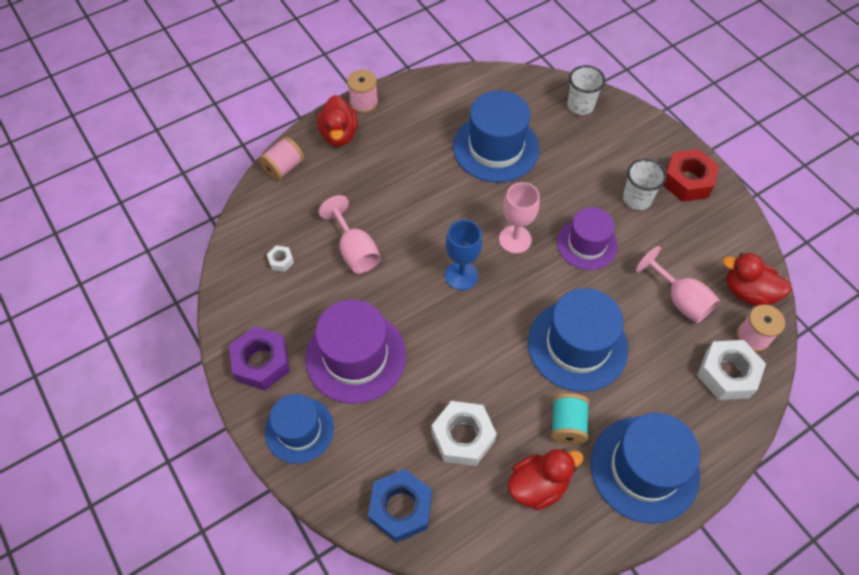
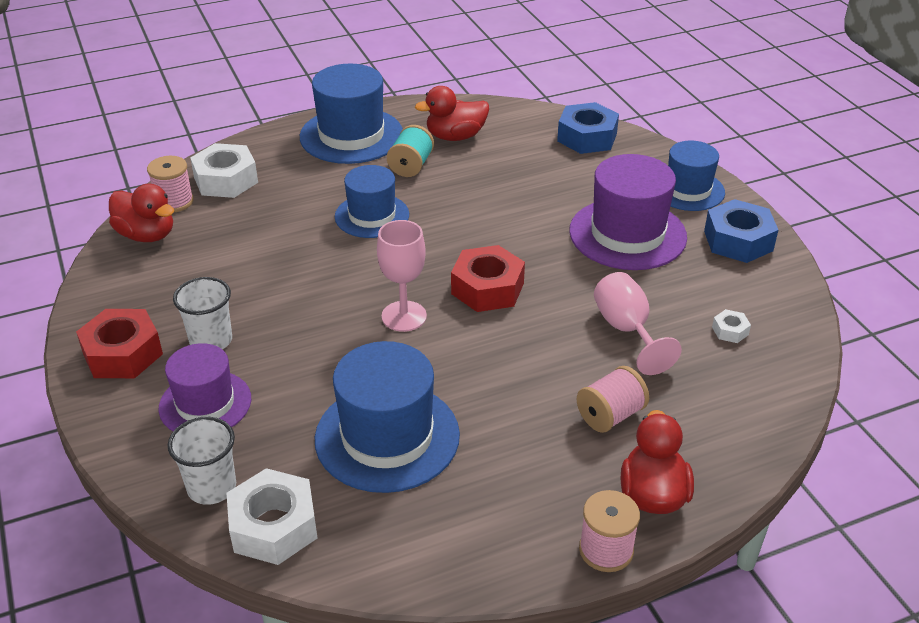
camera: 170 degrees left, 20 degrees down
purple nut [229,326,290,391] -> blue nut [704,199,778,263]
pink spool [259,137,304,181] -> pink spool moved to [576,366,649,433]
white nut [432,401,497,466] -> white nut moved to [226,468,317,565]
blue goblet [445,220,482,290] -> red nut [451,245,525,312]
blue hat [528,288,628,392] -> blue hat [335,165,409,238], size x0.65
purple hat [557,207,618,270] -> purple hat moved to [158,343,251,431]
pink goblet [635,246,720,324] -> none

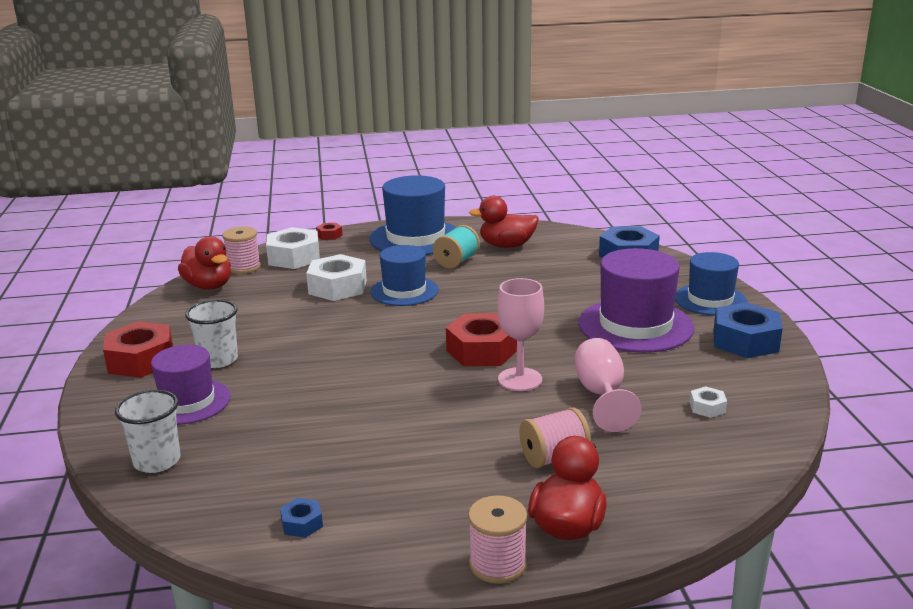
camera: 15 degrees right, 15 degrees down
white nut [226,468,317,565] -> white nut moved to [306,254,367,301]
blue hat [315,341,460,493] -> none
pink goblet [377,220,427,332] -> pink goblet moved to [497,278,544,391]
none -> blue nut [280,498,323,538]
none -> red nut [316,223,342,240]

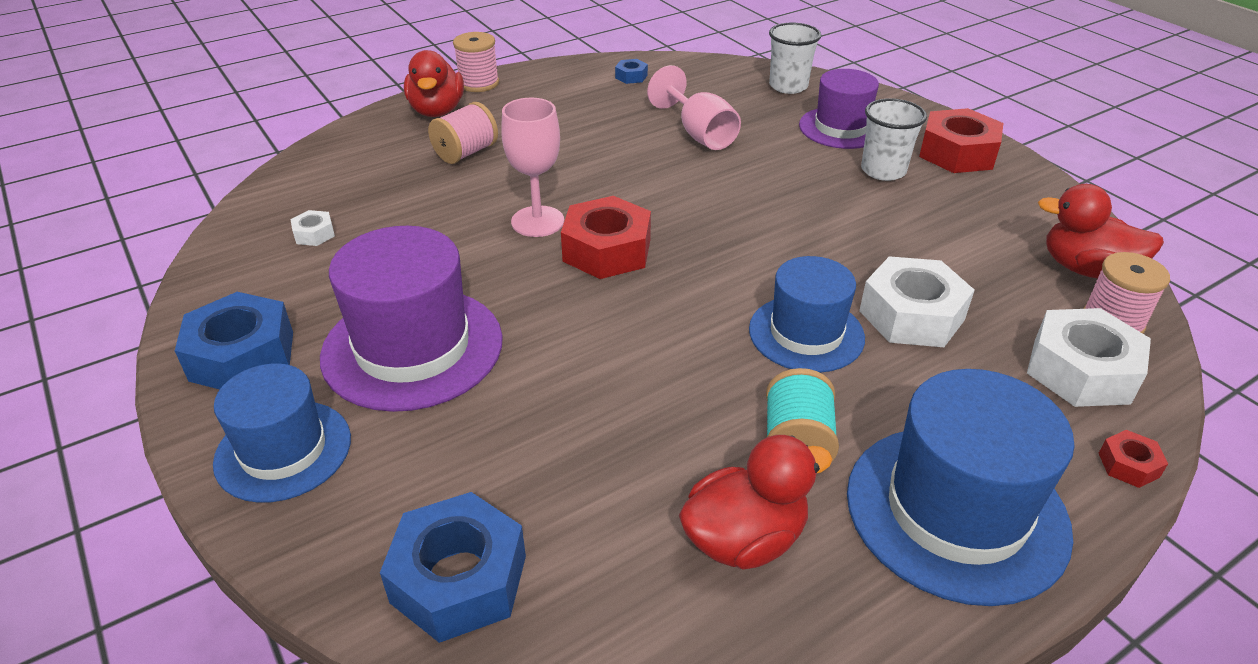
camera: 155 degrees right, 15 degrees up
pink goblet [575,338,642,432] -> pink goblet moved to [647,65,741,150]

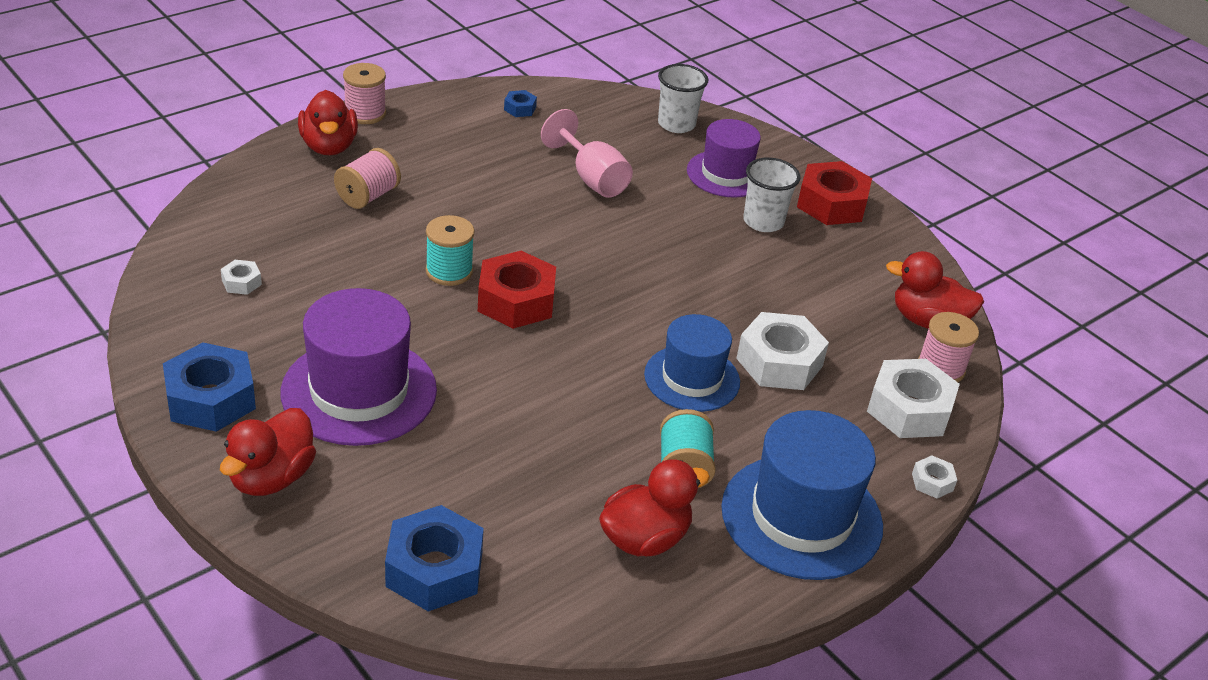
camera: 10 degrees left, 0 degrees up
blue hat [213,363,351,503] -> red duck [220,408,316,496]
pink goblet [501,98,564,237] -> turquoise spool [426,215,475,286]
red nut [1098,430,1168,488] -> white nut [912,455,957,498]

